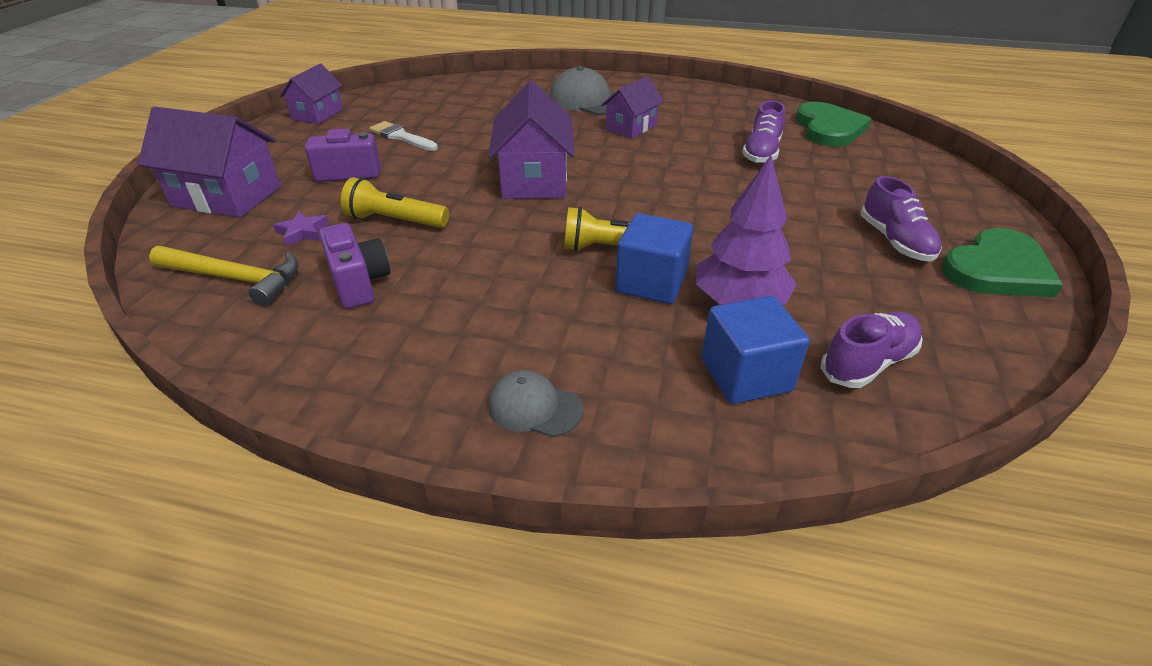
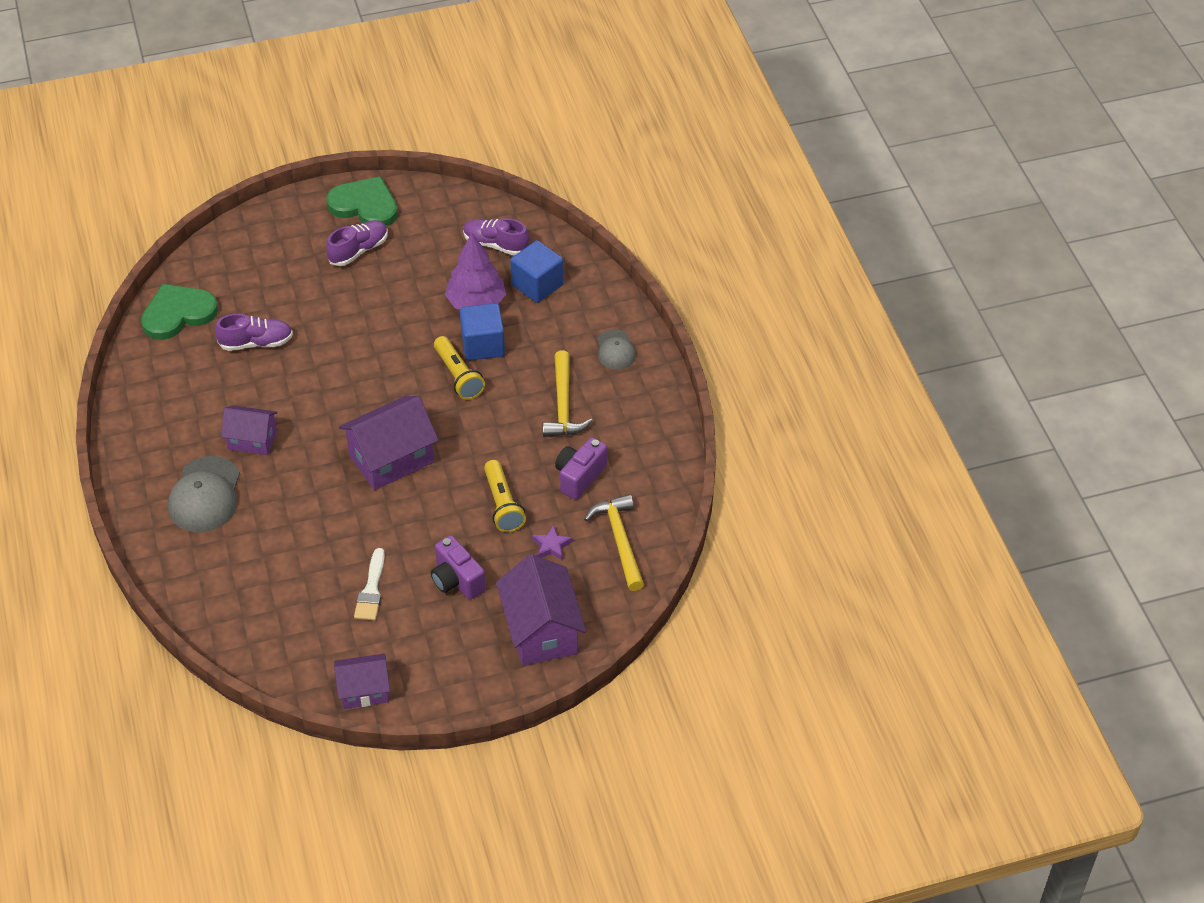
camera: 120 degrees left, 10 degrees up
none -> yellow hammer [543,351,593,437]

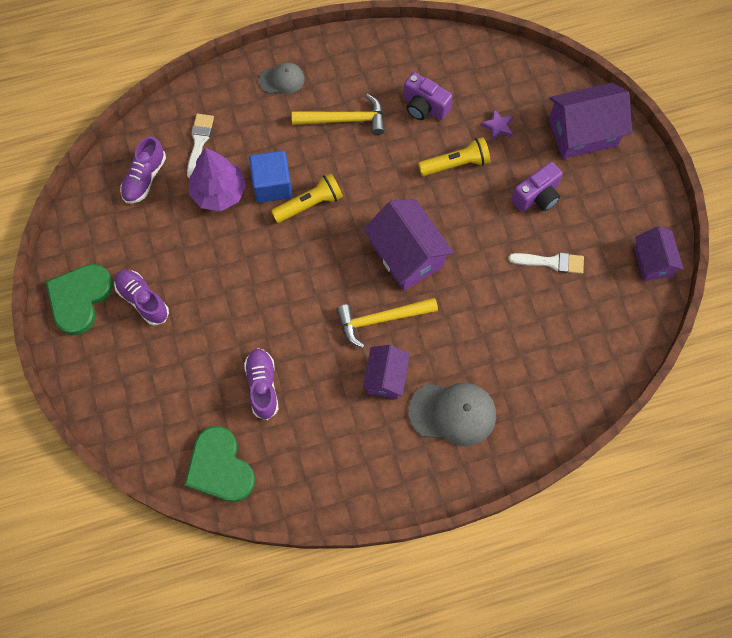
camera: 90 degrees left, 20 degrees up
blue cube [510,240,564,303] -> white brush [187,114,214,179]
yellow hammer [584,494,644,591] -> yellow hammer moved to [336,298,438,348]

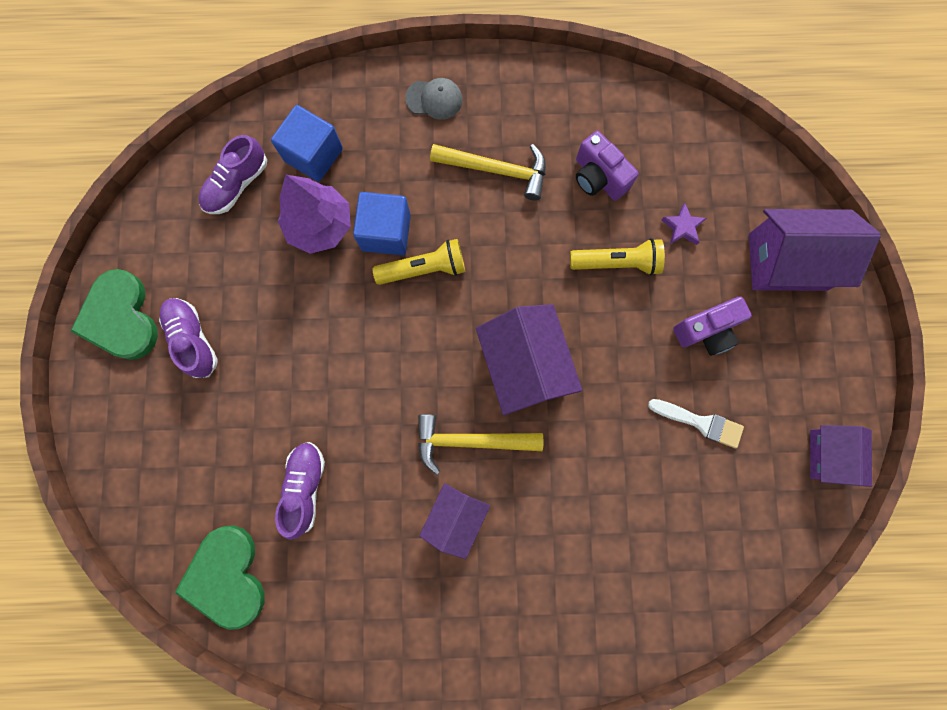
camera: 15 degrees right, 10 degrees up
green heart [46,264,113,335] -> green heart turned 60 degrees counterclockwise [71,269,158,360]
white brush [187,114,214,179] -> blue cube [271,105,343,182]
grey cap [408,383,496,446] -> none

